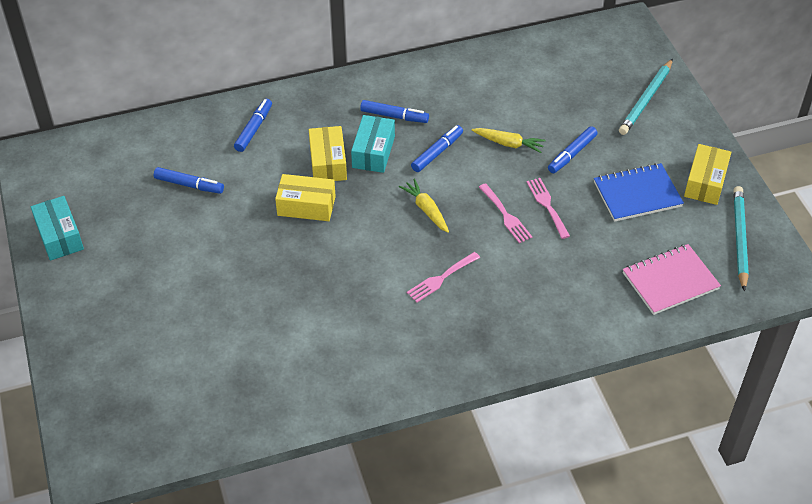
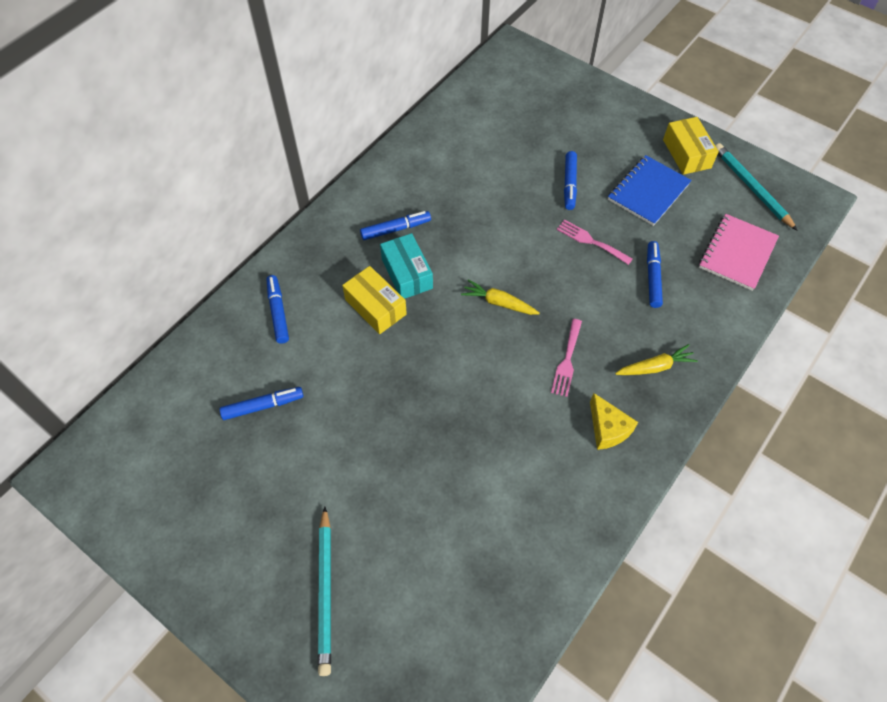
camera: 35 degrees left, 10 degrees up
turquoise box [31,196,84,261] -> none
yellow box [275,174,336,221] -> none
blue marker [411,125,463,172] -> blue marker moved to [647,241,663,308]
yellow carrot [472,128,546,153] -> yellow carrot moved to [615,344,698,375]
pink fork [479,183,532,243] -> none
turquoise pencil [619,59,673,135] -> turquoise pencil moved to [318,507,331,676]
none -> yellow cheese [590,393,638,450]

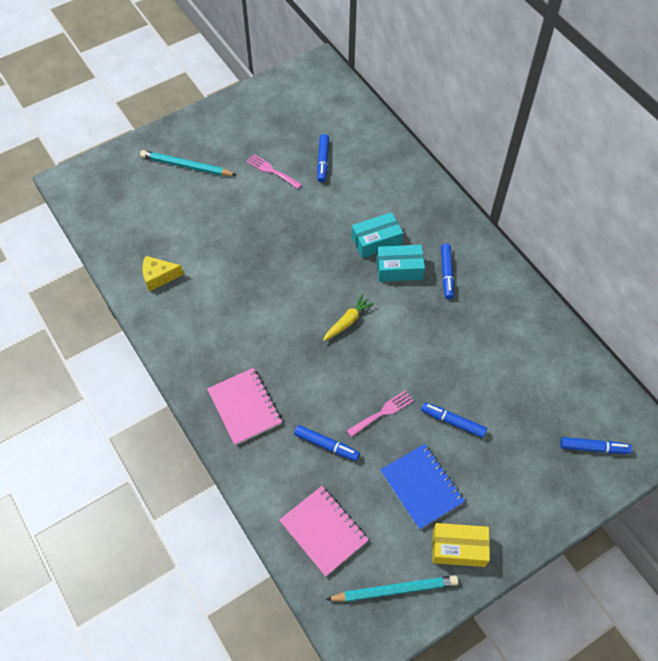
camera: 110 degrees right, 0 degrees up
blue marker [266,275,289,344] -> blue marker moved to [560,437,632,454]
yellow box [342,266,407,334] -> turquoise box [352,212,403,258]
pink fork [551,319,582,397] -> pink fork moved to [246,154,302,189]
yellow cheese [590,393,638,450] -> yellow cheese moved to [142,256,184,291]
yellow carrot [615,344,698,375] -> pink notebook [207,368,282,445]

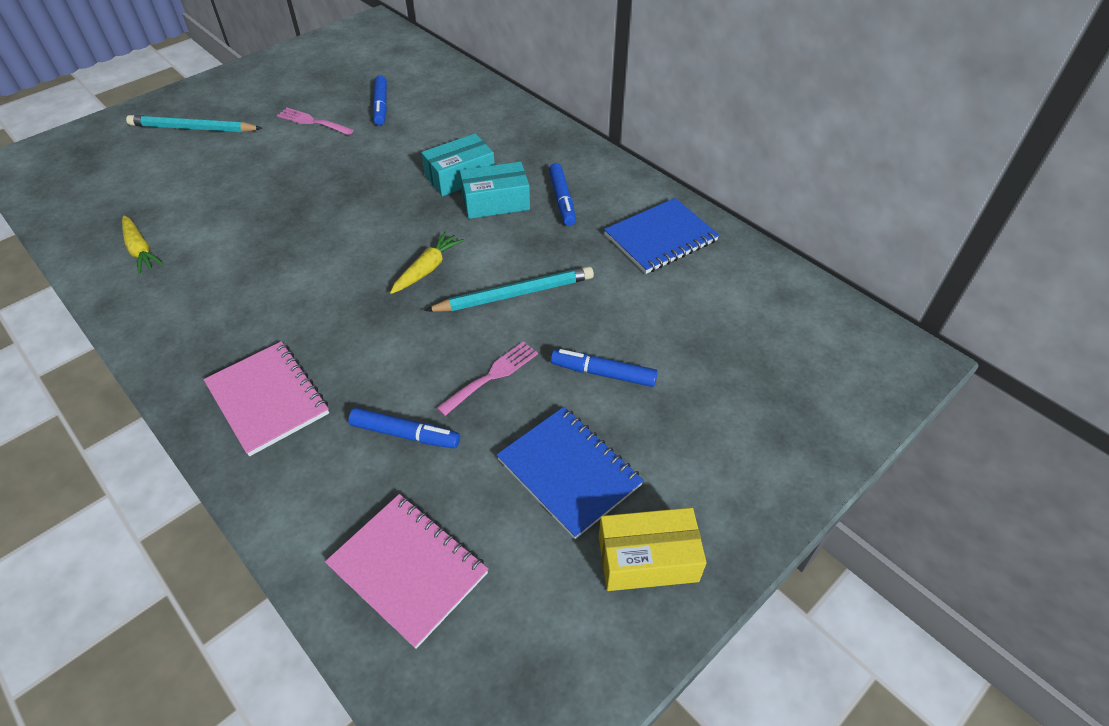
camera: 10 degrees left, 10 degrees down
yellow cheese [142,256,184,291] -> yellow carrot [122,216,164,275]
turquoise pencil [325,575,458,602] -> turquoise pencil moved to [424,266,594,312]
blue marker [560,437,632,454] -> none
none -> blue notebook [604,198,719,274]

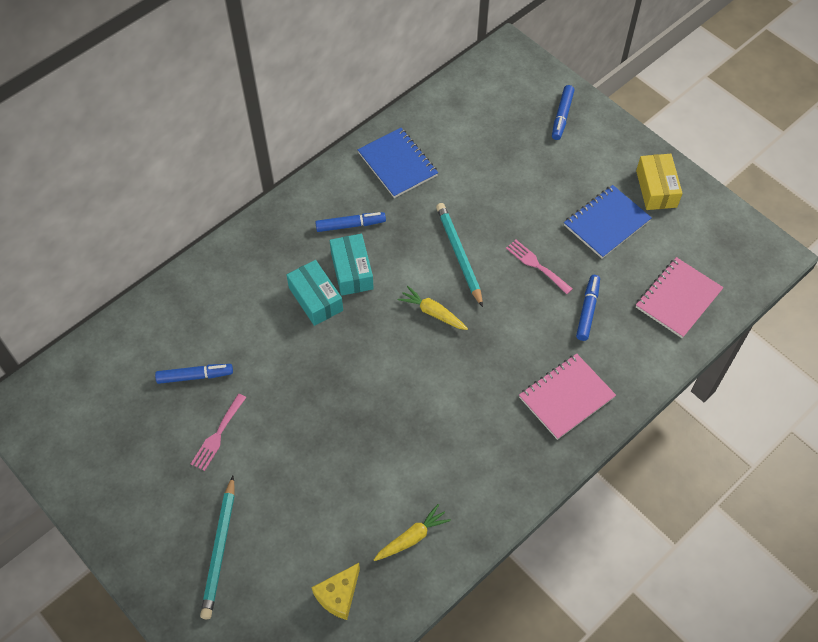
camera: 90 degrees left, 10 degrees up
blue marker [551,349,658,387] -> blue marker moved to [552,85,575,140]
none -> yellow cheese [311,563,360,620]

